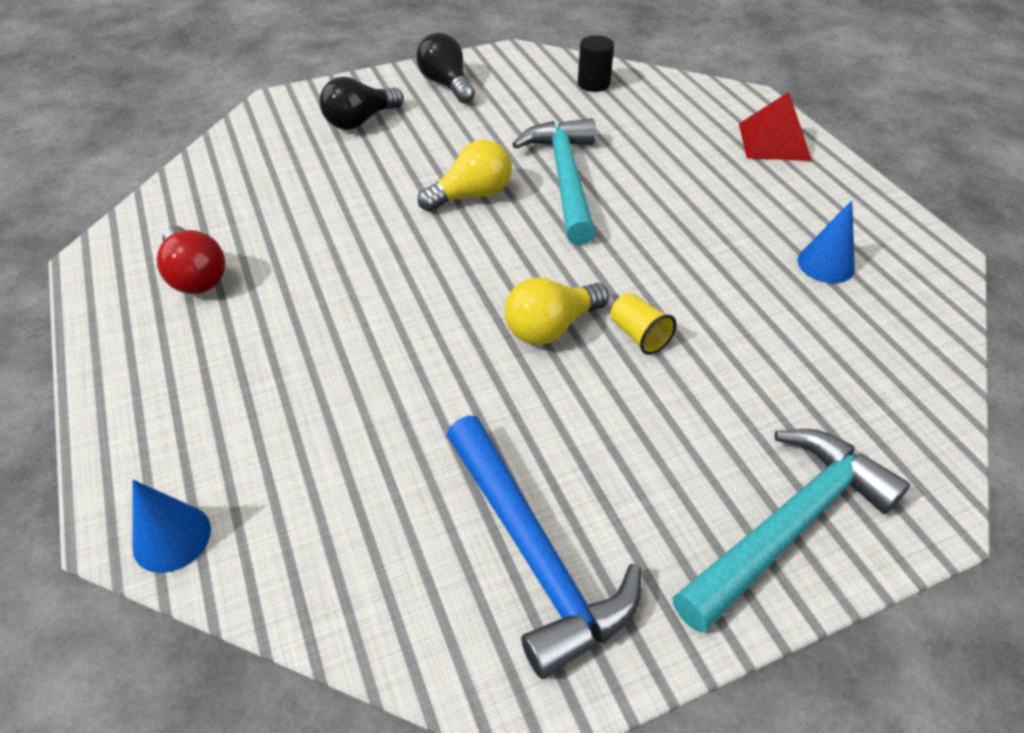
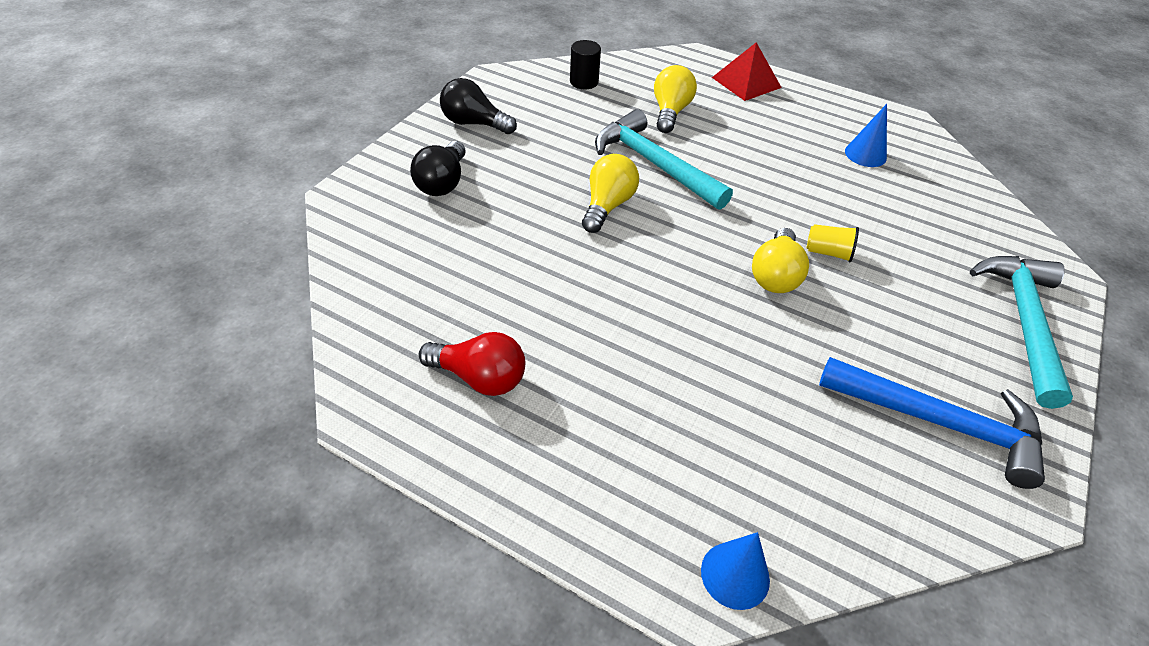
camera: 40 degrees left, 0 degrees up
none -> yellow light bulb [654,65,697,133]

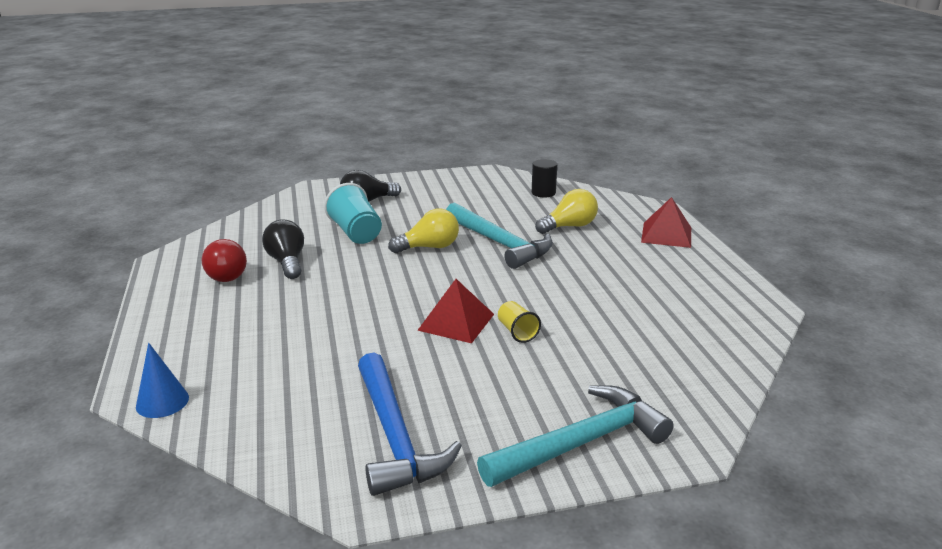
camera: 50 degrees right, 20 degrees down
black light bulb [440,78,517,134] -> black light bulb moved to [262,219,304,279]
turquoise hammer [595,109,733,210] -> turquoise hammer turned 135 degrees clockwise [446,202,553,269]
yellow light bulb [752,228,809,293] -> red pyramid [417,279,494,343]
blue cone [845,104,887,167] -> none
none -> turquoise cup [324,183,382,244]

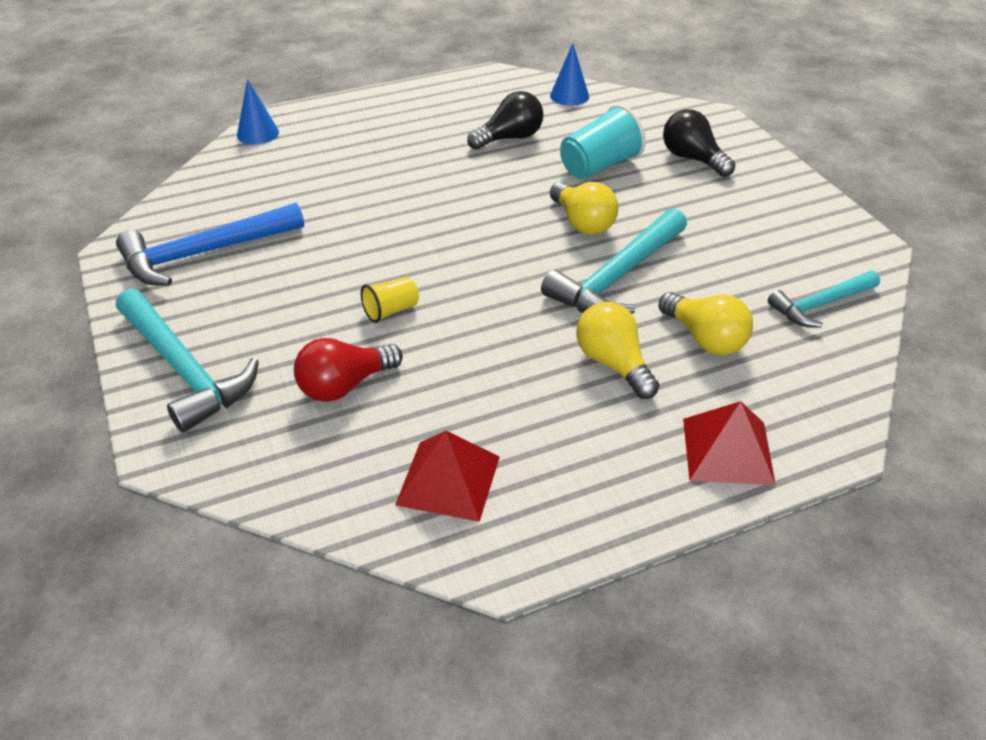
camera: 80 degrees right, 15 degrees up
red light bulb [202,239,247,282] -> red light bulb moved to [294,338,403,402]
red pyramid [417,279,494,343] -> red pyramid moved to [395,431,500,522]
black cylinder [532,159,557,197] -> turquoise hammer [768,271,880,328]
none -> blue cone [550,43,589,106]
none -> yellow light bulb [576,302,659,399]

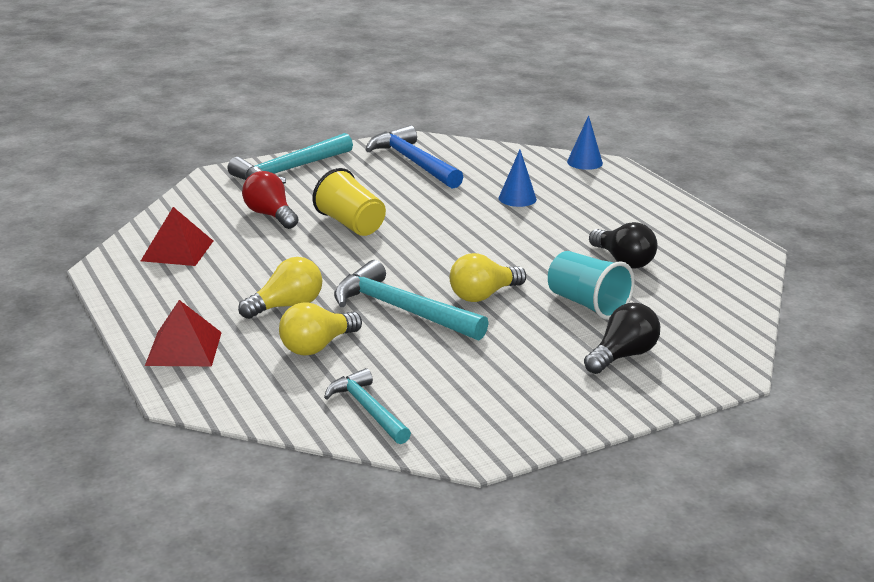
camera: 85 degrees right, 15 degrees down
yellow cup [361,277,419,323] -> yellow cup [313,168,386,236], size x1.76
blue cone [550,43,589,106] -> blue cone moved to [499,150,537,207]

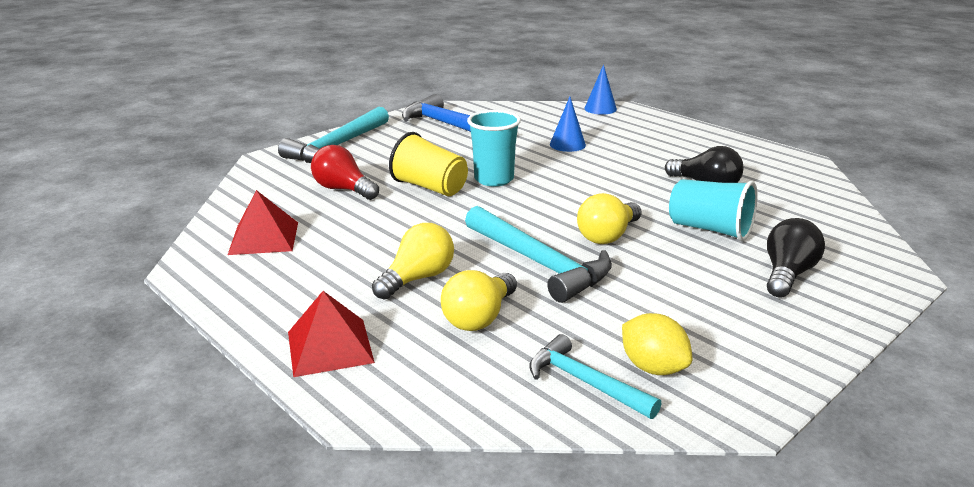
camera: 15 degrees left, 0 degrees up
turquoise hammer [334,260,489,341] -> turquoise hammer turned 150 degrees counterclockwise [465,206,612,303]
none -> turquoise cup [467,110,521,186]
none -> yellow lemon [622,313,692,375]

